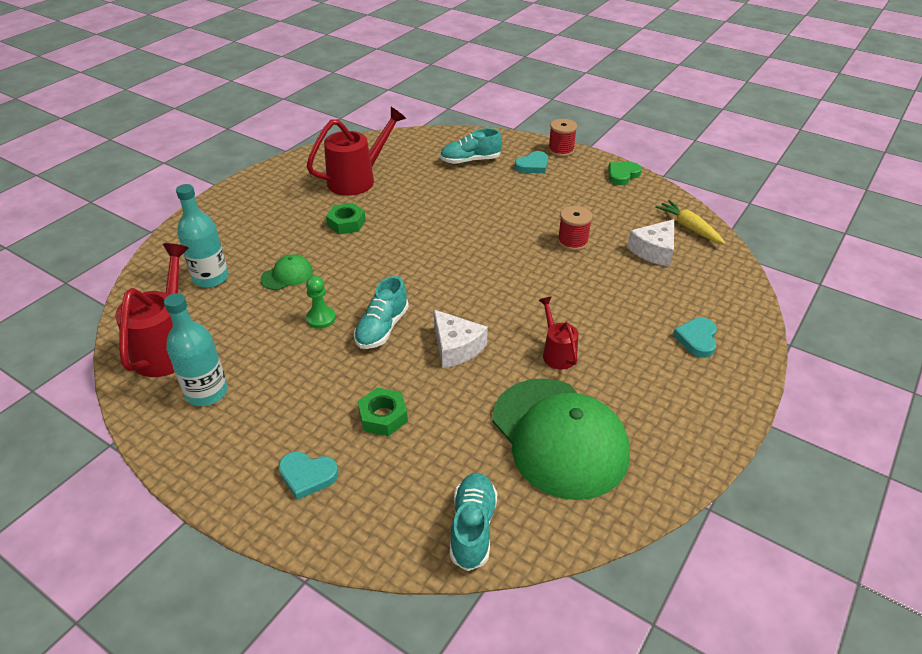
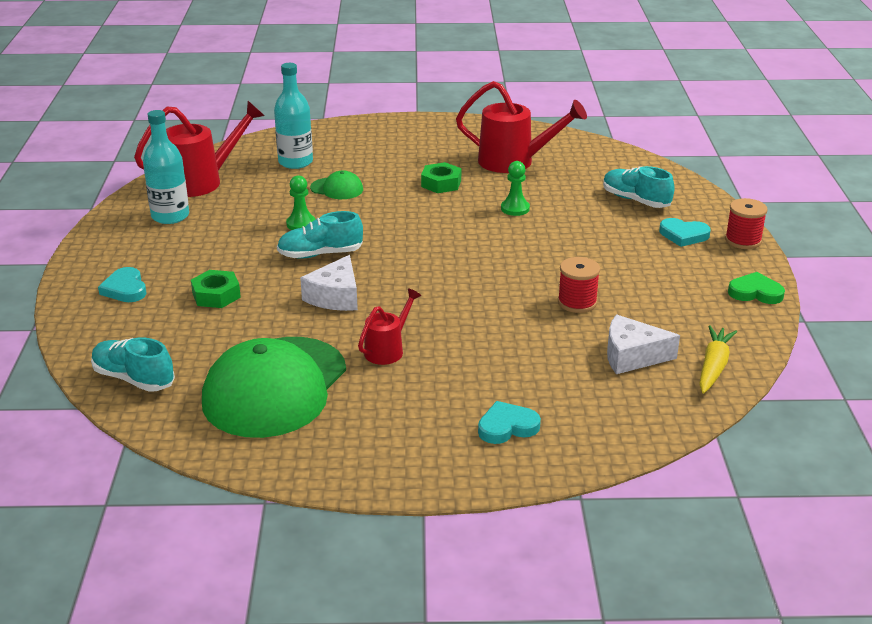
camera: 55 degrees right, 10 degrees down
turquoise shoe [450,473,497,571] -> turquoise shoe turned 120 degrees counterclockwise [91,337,175,392]
none -> green pawn [501,161,530,216]

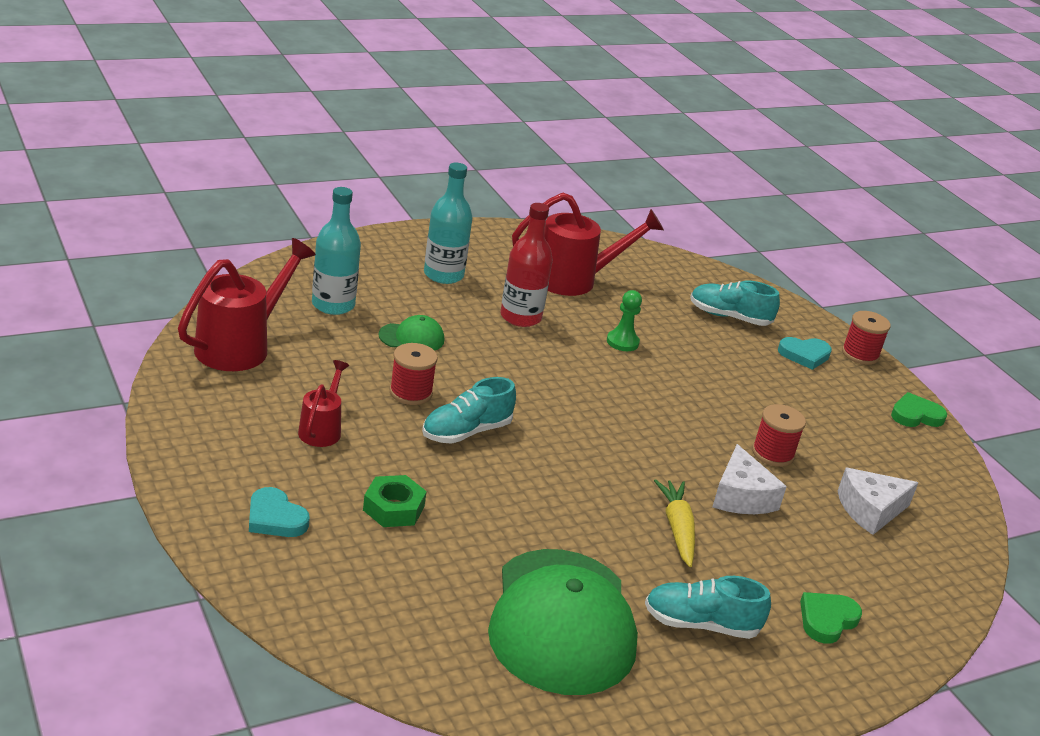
camera: 30 degrees left, 0 degrees up
turquoise shoe [91,337,175,392] -> turquoise shoe moved to [645,576,771,639]
turquoise bottle [143,110,189,224] -> turquoise bottle moved to [424,163,473,284]
green pawn [286,175,316,230] -> red spool [390,343,438,405]
white cheese [300,255,358,311] -> white cheese moved to [713,444,787,514]
red watering can [358,288,421,365] -> red watering can moved to [298,360,349,447]
green nut [421,162,461,193] -> red bottle [501,203,553,327]
turquoise heart [478,401,541,444] -> green heart [800,592,862,644]
yellow carrot [699,325,737,394] -> yellow carrot moved to [654,479,695,567]

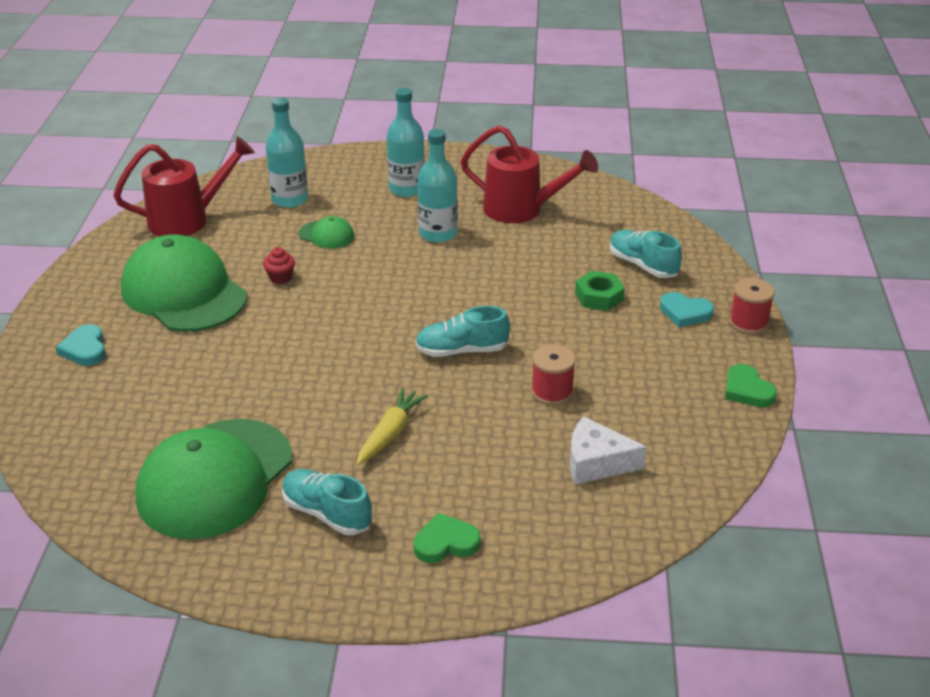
camera: 35 degrees right, 5 degrees up
red watering can [298,360,349,447] -> green cap [121,234,247,332]
green nut [363,475,427,527] -> green nut moved to [575,271,625,311]
red spool [390,343,438,405] -> red cupcake [263,247,295,284]
turquoise shoe [422,377,516,444] -> turquoise shoe moved to [415,306,510,357]
red bottle [501,203,553,327] -> turquoise bottle [418,129,458,243]
green pawn [607,290,642,351] -> none
white cheese [713,444,787,514] -> none
green heart [891,392,947,427] -> green heart turned 135 degrees counterclockwise [725,364,777,407]

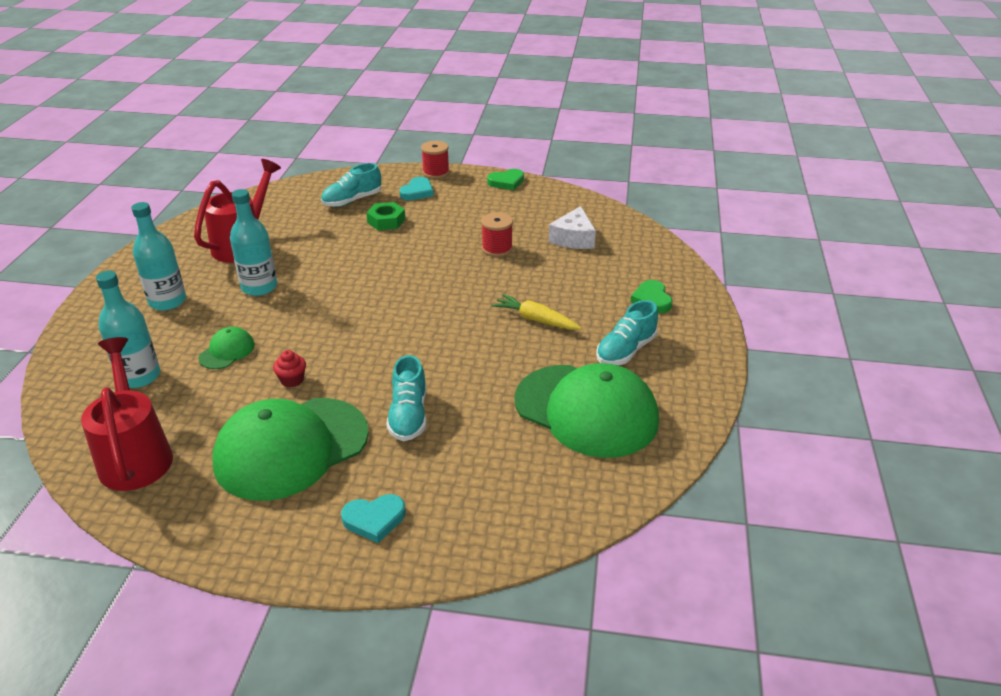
camera: 85 degrees left, 0 degrees up
turquoise shoe [415,306,510,357] -> turquoise shoe moved to [386,355,427,441]

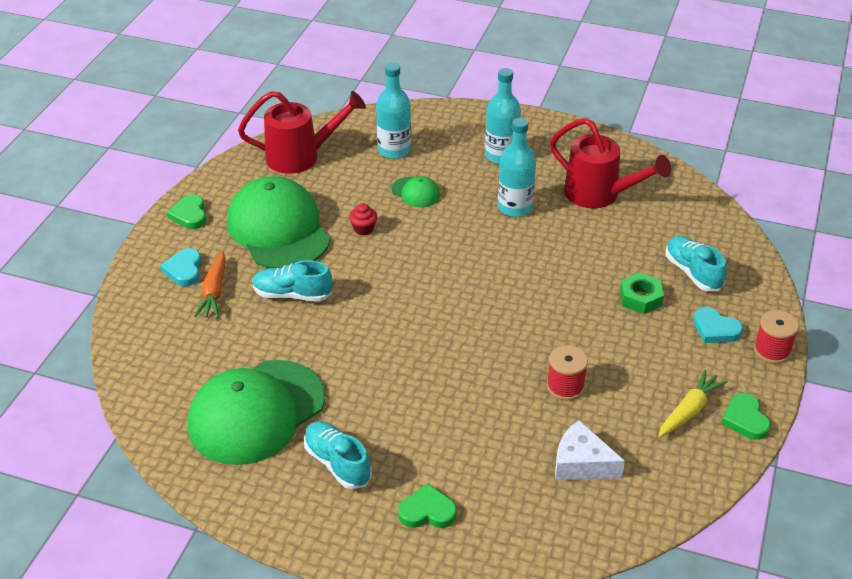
camera: 100 degrees right, 5 degrees up
yellow carrot [492,294,582,330] -> yellow carrot moved to [658,370,727,437]
none -> green heart [167,194,206,229]
none -> orange carrot [194,251,226,318]

